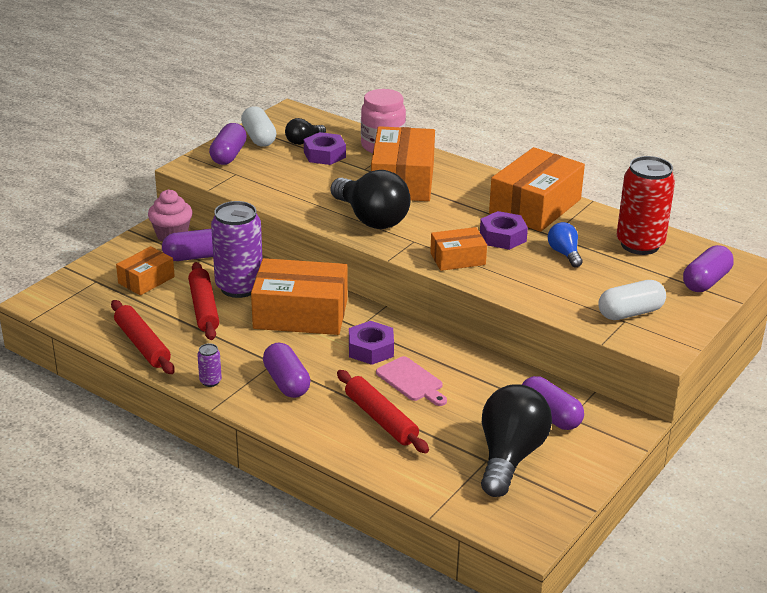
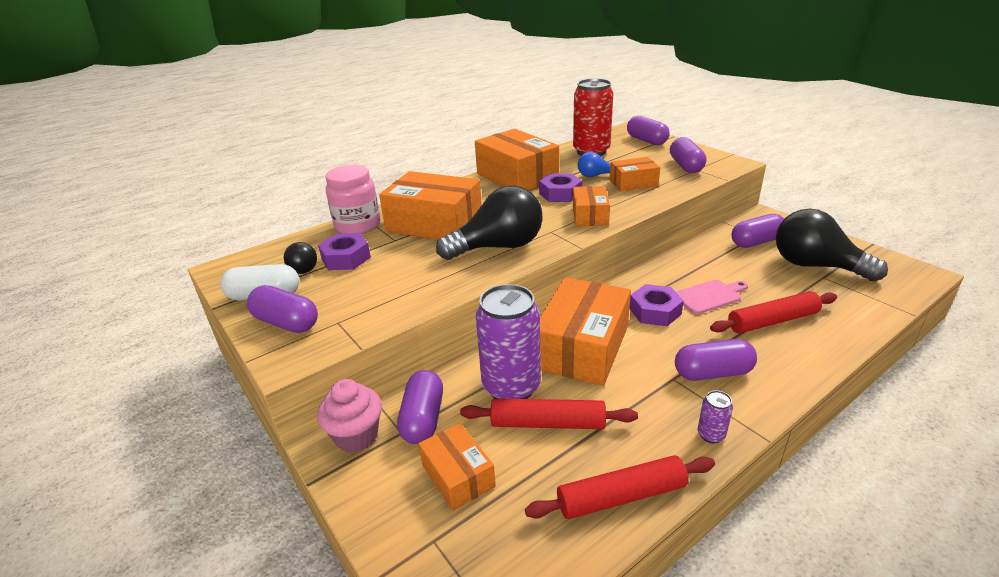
camera: 70 degrees left, 0 degrees up
white capsule [598,280,666,320] -> purple capsule [670,137,706,173]
none -> orange box [610,157,660,192]

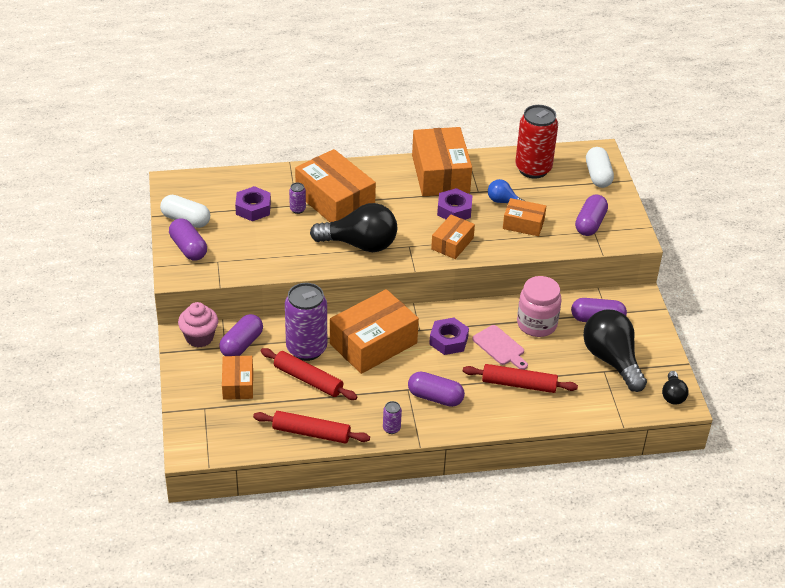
camera: 25 degrees right, 10 degrees up
black light bulb [284,242,317,274] -> black light bulb moved to [662,371,689,404]
pink jar [325,165,380,234] -> pink jar moved to [517,276,561,337]
purple capsule [627,116,670,145] -> white capsule [586,147,614,188]
pink cutting board [676,280,748,314] -> pink cutting board turned 45 degrees clockwise [473,325,528,370]
none -> purple can [289,182,306,214]

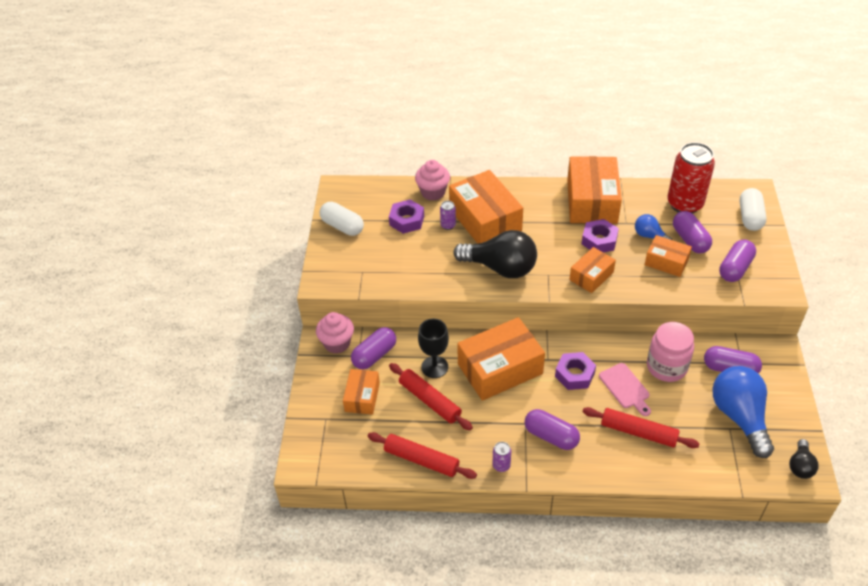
camera: 15 degrees right, 5 degrees up
purple capsule [169,218,207,261] -> purple capsule moved to [673,211,712,253]
purple can [285,283,327,361] -> black goblet [418,319,449,378]
black light bulb [583,310,647,392] -> blue light bulb [712,366,774,458]
none -> pink cupcake [415,160,450,201]

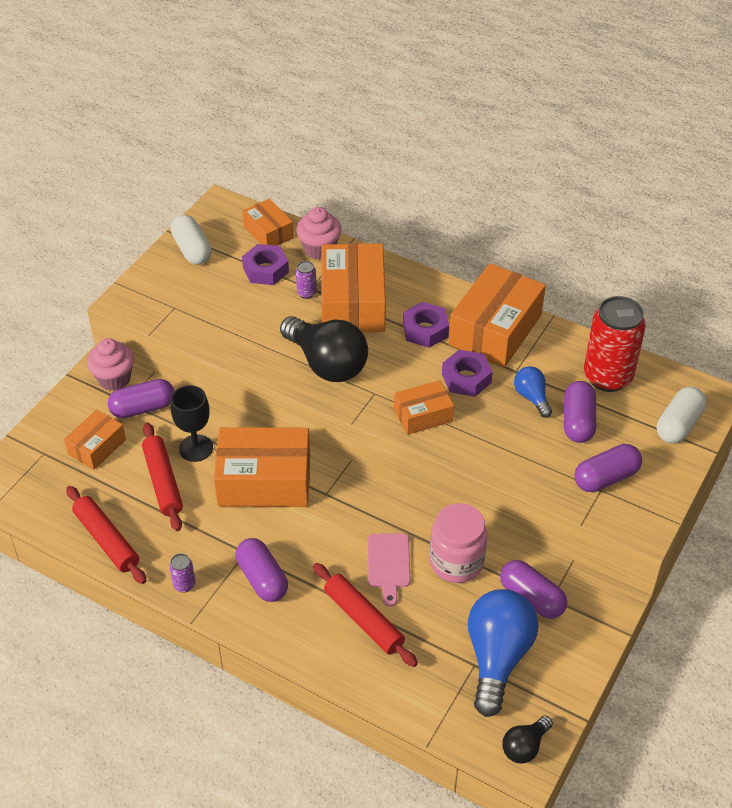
camera: 25 degrees right, 0 degrees up
purple nut [555,352,596,390] -> purple nut moved to [403,302,449,348]
orange box [645,235,692,277] -> orange box moved to [243,199,294,246]

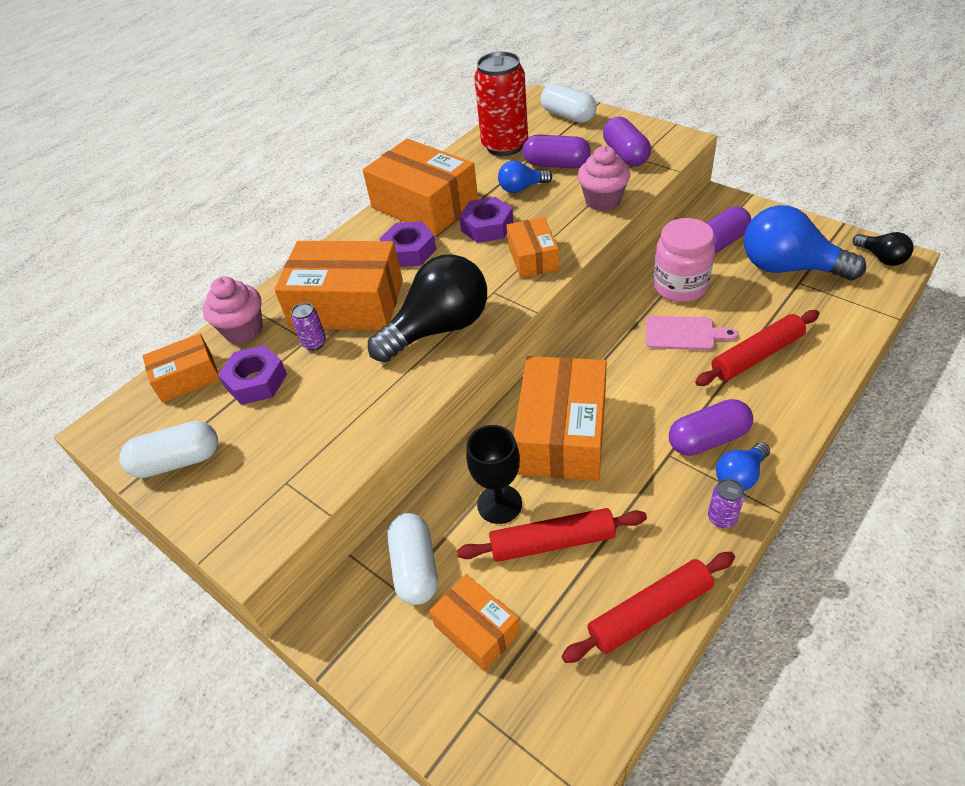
camera: 75 degrees left, 0 degrees up
pink cupcake [87,338,134,391] -> pink cupcake moved to [578,146,630,211]
purple capsule [108,379,174,418] -> white capsule [387,513,438,605]
none -> blue light bulb [716,443,770,491]

